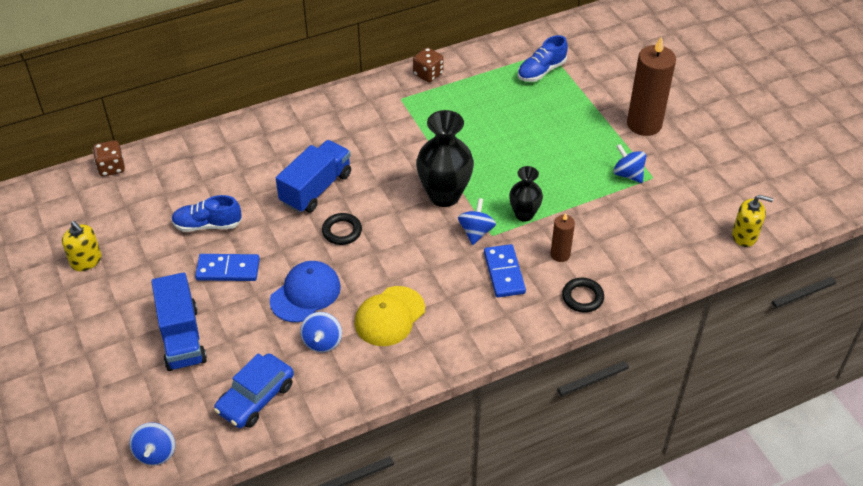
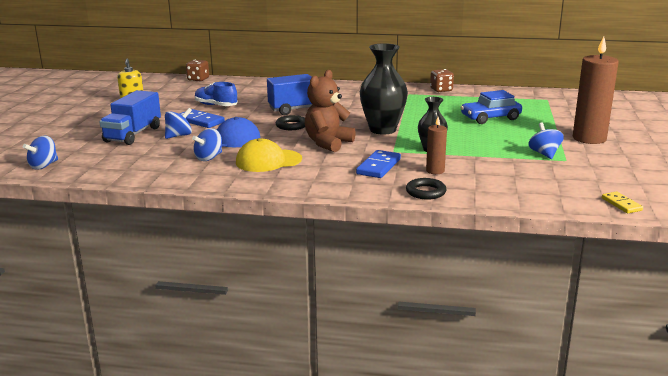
camera: 35 degrees right, 25 degrees down
blue car [214,353,294,428] -> blue car moved to [461,90,522,124]
blue spinning top [458,198,496,245] -> blue spinning top moved to [165,108,192,139]
blue shoe [518,35,568,82] -> none
yellow soap dispenser [732,195,773,247] -> yellow domino [602,191,643,213]
none -> brown teddy bear [305,70,356,152]

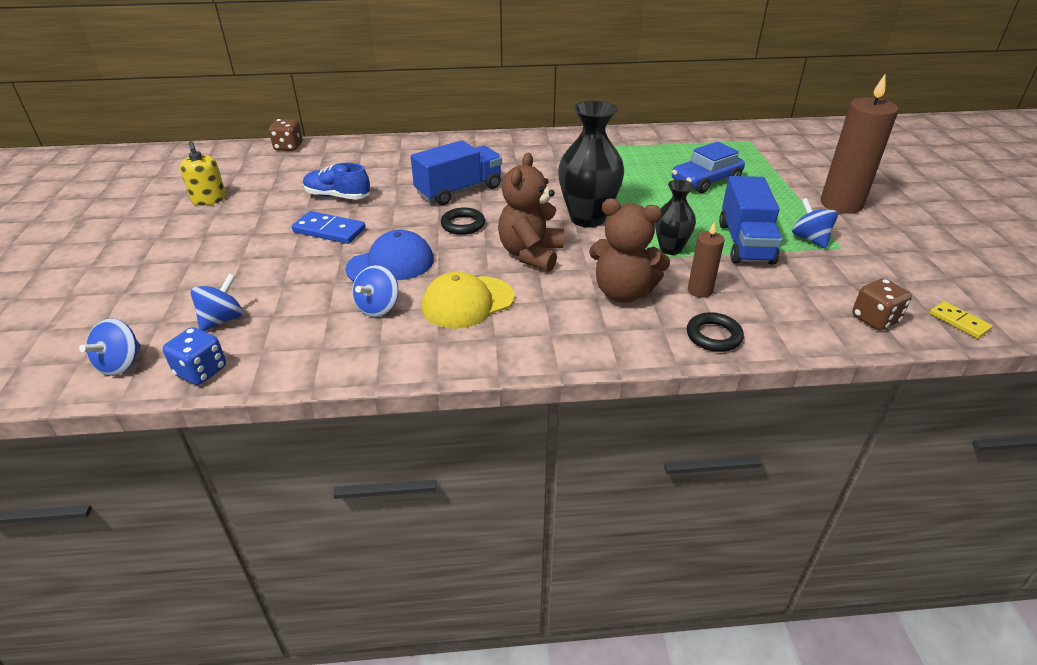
camera: 15 degrees left, 15 degrees up
blue truck [100,90,161,145] -> blue truck moved to [719,176,782,265]
blue spinning top [165,108,192,139] -> blue spinning top moved to [191,274,243,331]
blue domino [356,150,401,178] -> brown teddy bear [589,198,670,303]
brown dice [430,69,454,92] -> brown dice moved to [852,278,912,330]
none -> blue dice [163,327,226,385]

